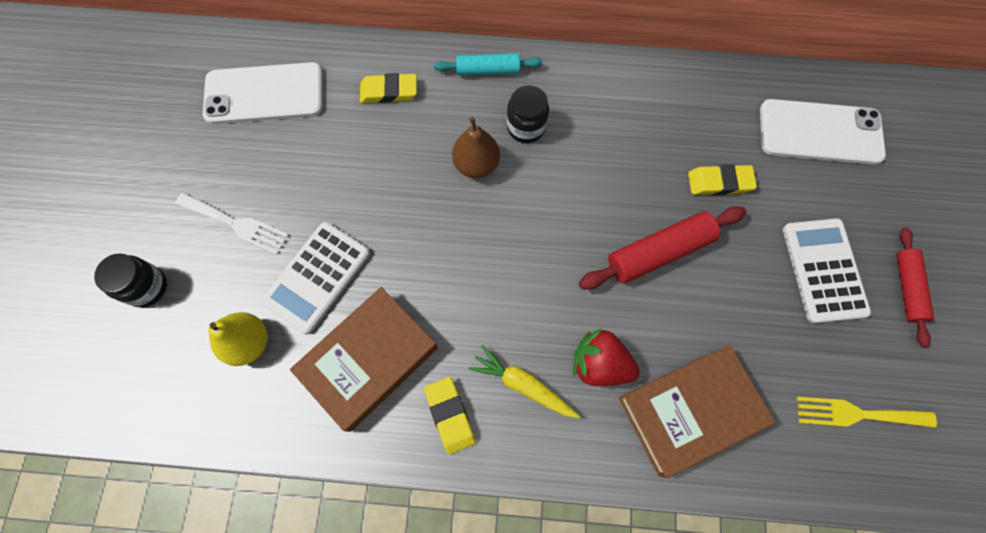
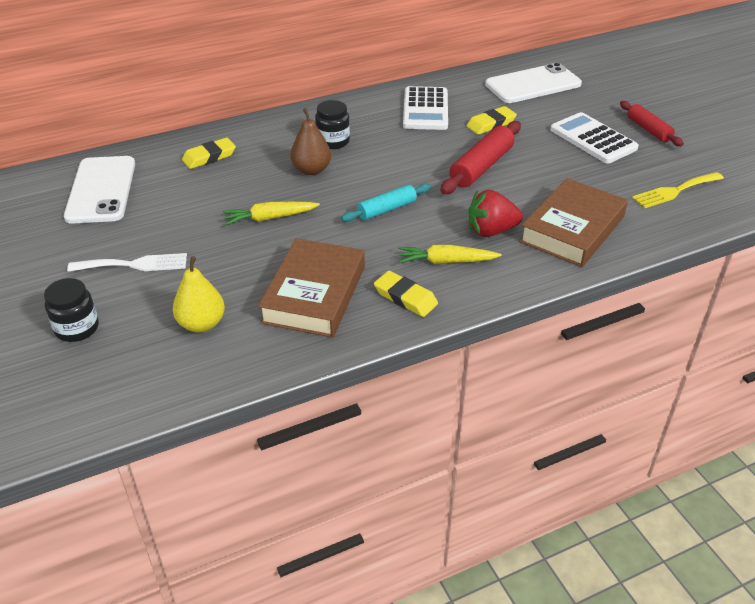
camera: 30 degrees left, 30 degrees down
white phone [203,62,322,124] -> white phone turned 60 degrees counterclockwise [64,156,135,224]
white calculator [260,222,370,334] -> white calculator moved to [403,86,448,130]
turquoise rolling pin [434,53,542,76] -> turquoise rolling pin moved to [341,184,431,222]
none -> yellow carrot [223,202,320,225]

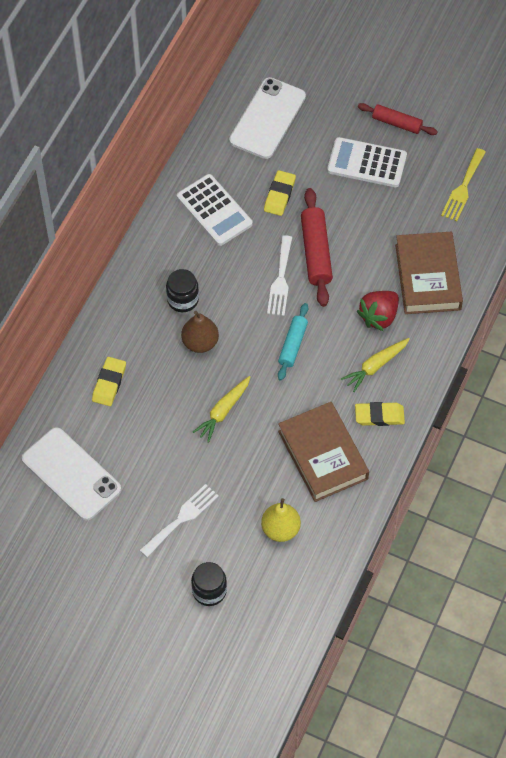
camera: 40 degrees left, 20 degrees up
none -> white fork [267,235,292,316]

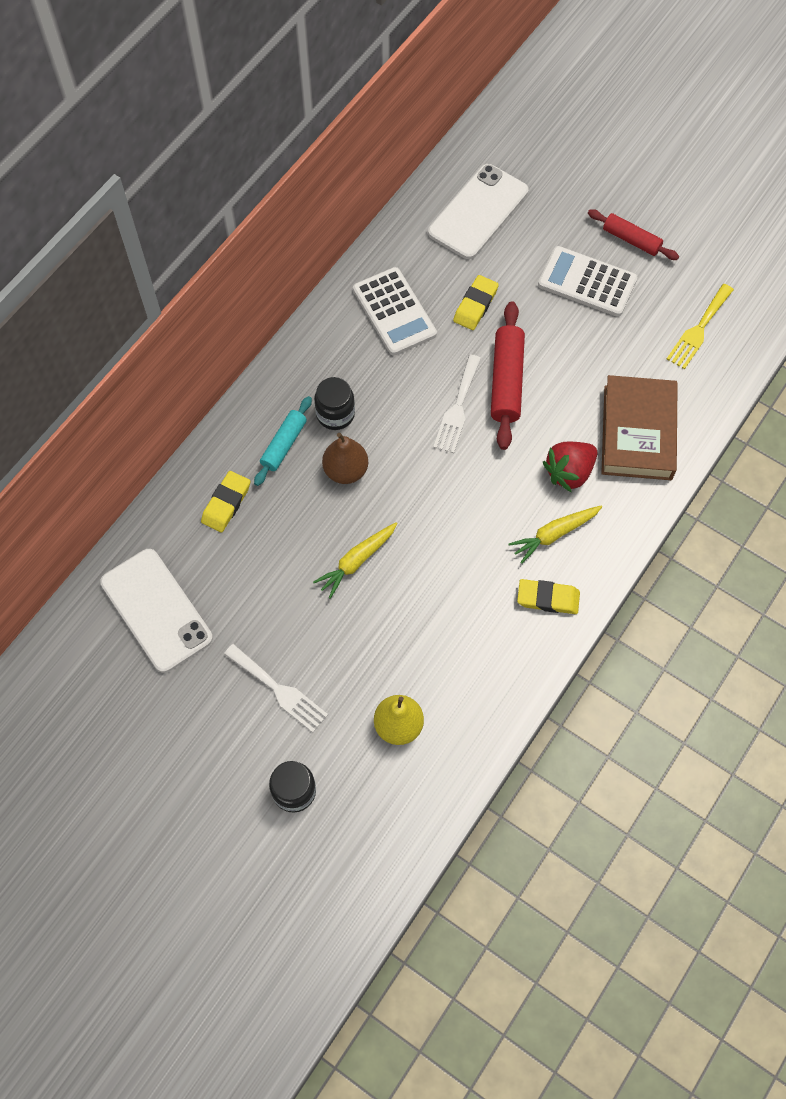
camera: 10 degrees right, 5 degrees up
white fork [139,484,219,558] -> white fork turned 75 degrees clockwise [224,644,328,732]
turquoise rolling pin [278,303,308,381] -> turquoise rolling pin moved to [254,396,312,486]
brown book [278,402,369,502] -> none

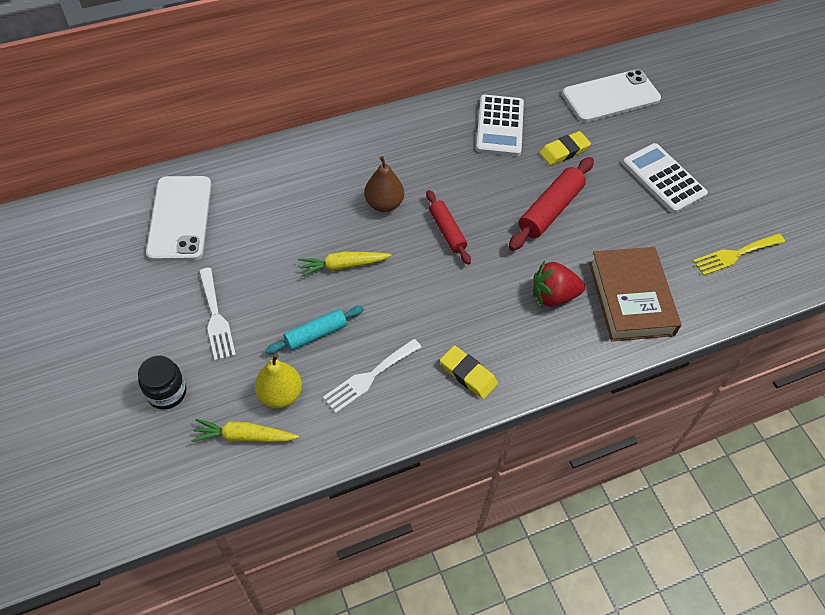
camera: 30 degrees right, 10 degrees down
yellow eraser [201,471,250,532] -> none
turquoise rolling pin [254,396,312,486] -> turquoise rolling pin moved to [266,306,364,354]
black jar [314,377,355,430] -> none
white fork [433,354,481,453] -> white fork moved to [323,339,422,413]
yellow carrot [509,506,602,564] -> yellow carrot moved to [191,419,299,442]
red rolling pin [588,209,679,260] -> red rolling pin moved to [426,190,471,265]
brown book [601,375,678,480] -> brown book turned 45 degrees counterclockwise [589,247,681,341]

